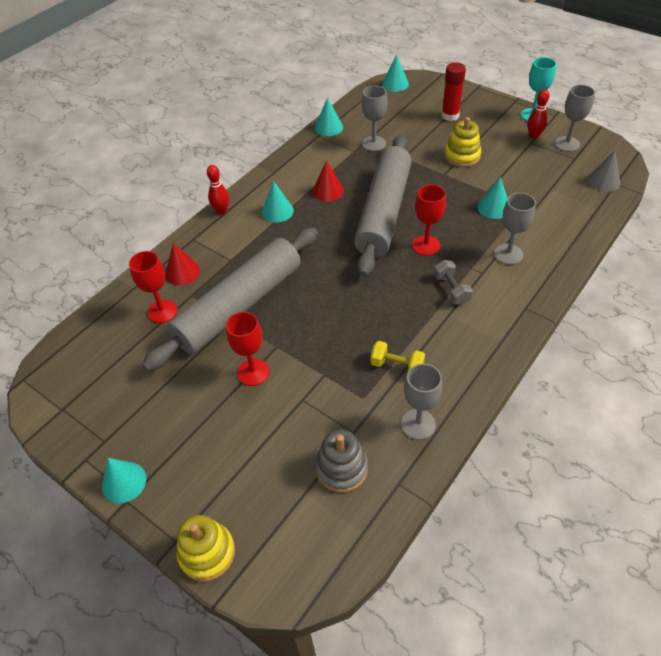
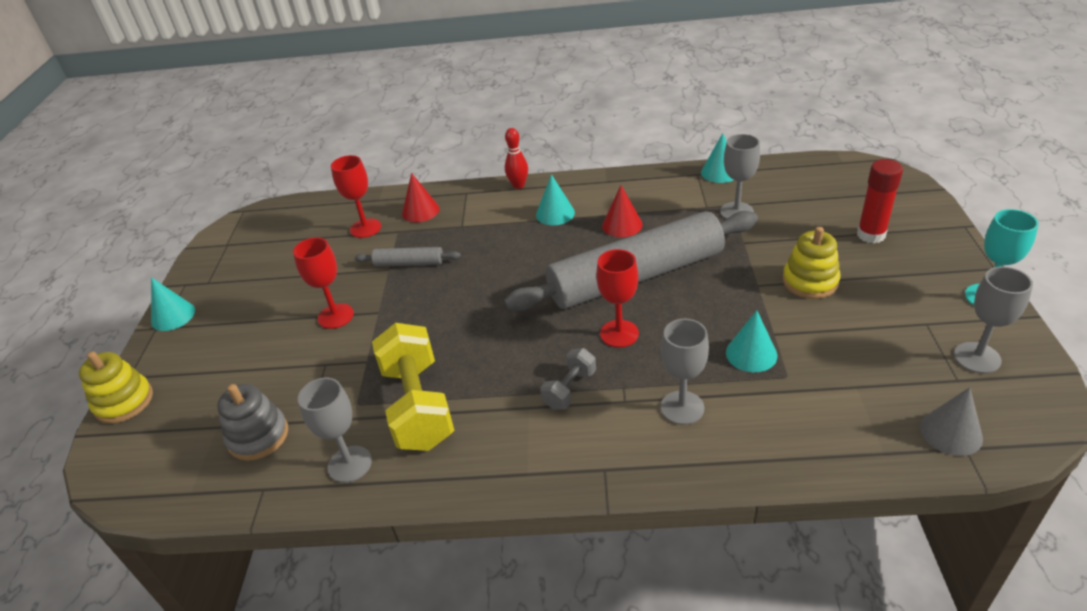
camera: 55 degrees right, 10 degrees down
grey rolling pin [142,227,318,371] -> grey rolling pin [355,247,461,266], size x0.41
yellow dumbbell [370,341,425,371] -> yellow dumbbell [372,323,454,451], size x1.98
turquoise cone [382,54,409,92] -> none
red bowling pin [527,89,550,139] -> none

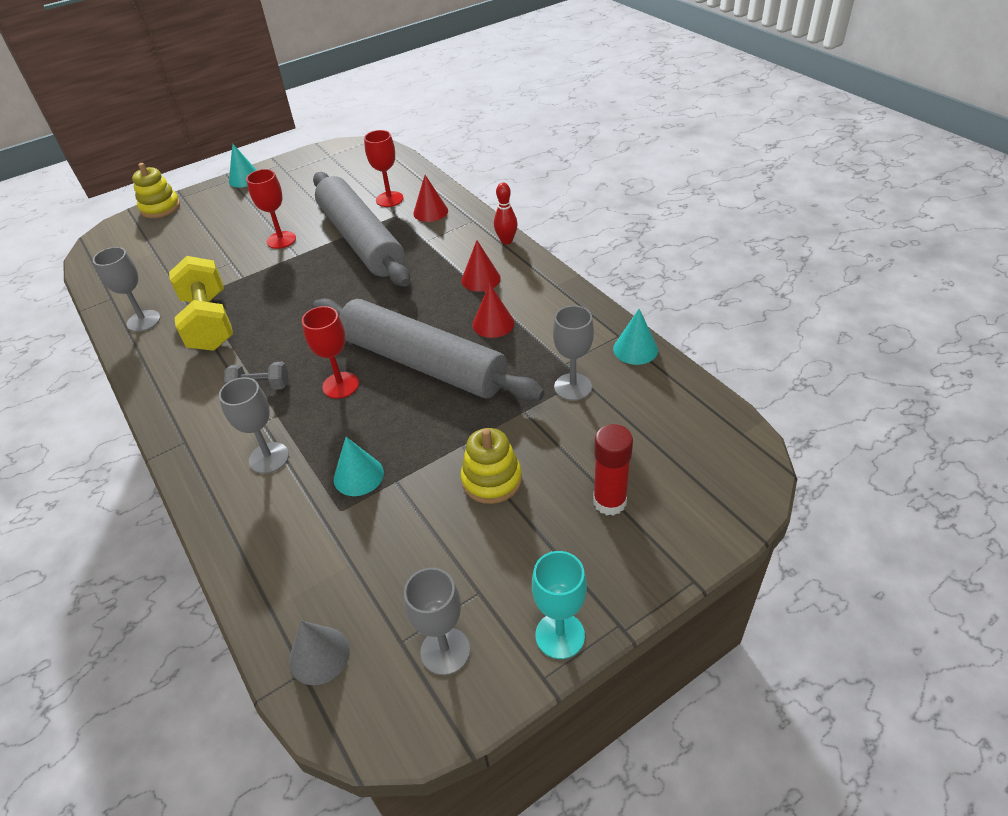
camera: 55 degrees right, 5 degrees up
grey stacking toy [217,384,288,461] -> none
grey rolling pin [355,247,461,266] -> grey rolling pin [313,172,410,287], size x2.41
yellow dumbbell [372,323,454,451] -> yellow dumbbell turned 60 degrees counterclockwise [169,256,233,351]
turquoise cone [536,174,575,225] -> red cone [461,240,501,292]

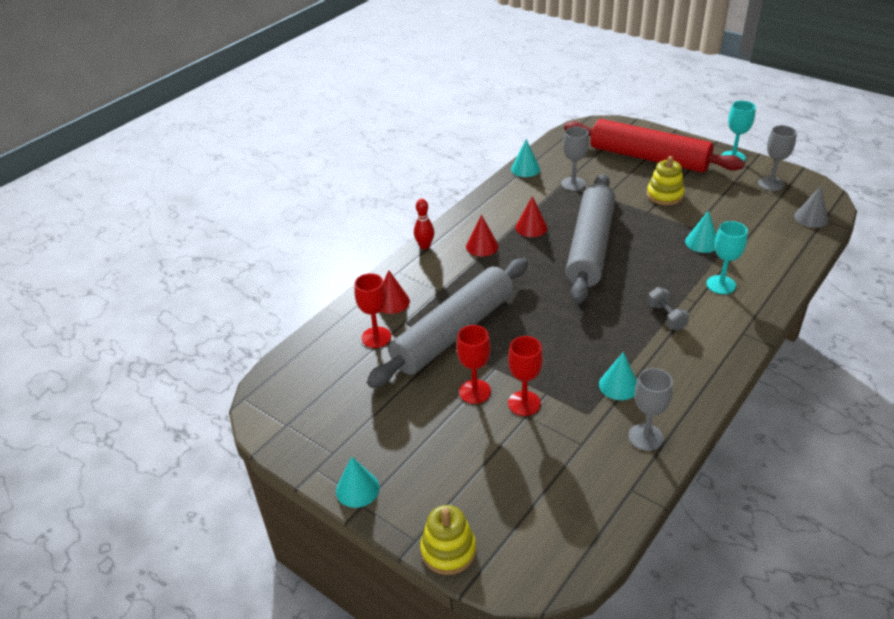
camera: 110 degrees left, 5 degrees down
yellow dumbbell [169,256,233,351] -> turquoise cone [599,352,637,400]
grey goblet [219,377,289,474] -> turquoise goblet [706,221,748,294]
red goblet [302,306,359,399] -> red goblet moved to [508,336,543,416]
red glue stick [593,424,633,516] -> red rolling pin [564,119,745,173]

